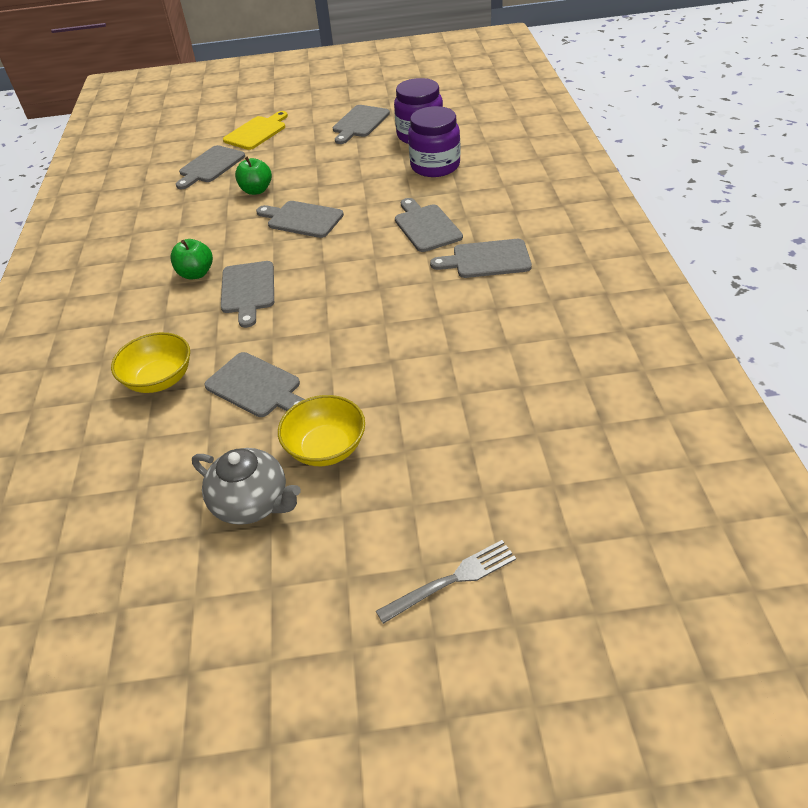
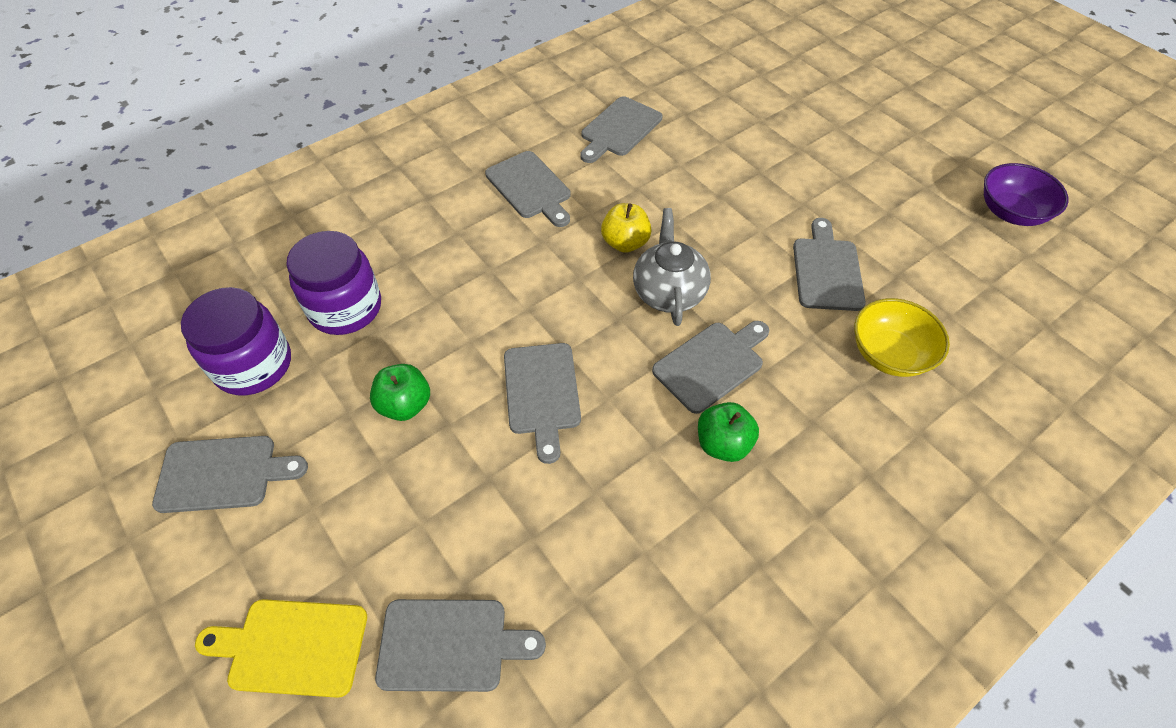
camera: 125 degrees left, 10 degrees up
grey teapot [192,448,301,525] -> grey teapot moved to [633,208,711,326]
green apple [235,157,272,195] -> green apple moved to [370,364,430,421]
yellow bowl [278,395,365,466] -> none
grey fork [376,540,516,624] -> none
grey cutting board [395,198,463,252] -> grey cutting board moved to [580,96,663,163]
none -> yellow apple [601,203,652,253]
none -> purple bowl [984,163,1069,226]

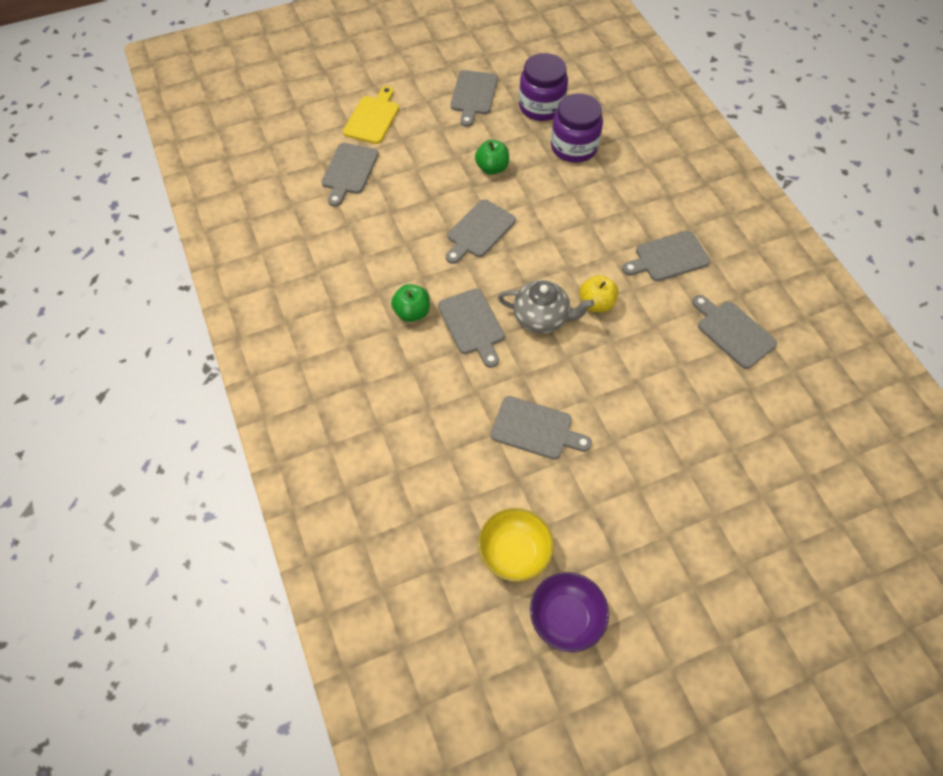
camera: 105 degrees right, 5 degrees up
grey cutting board [504,343,581,464] -> grey cutting board turned 60 degrees counterclockwise [446,199,516,264]
yellow bowl [854,298,950,377] -> yellow bowl moved to [478,508,554,582]

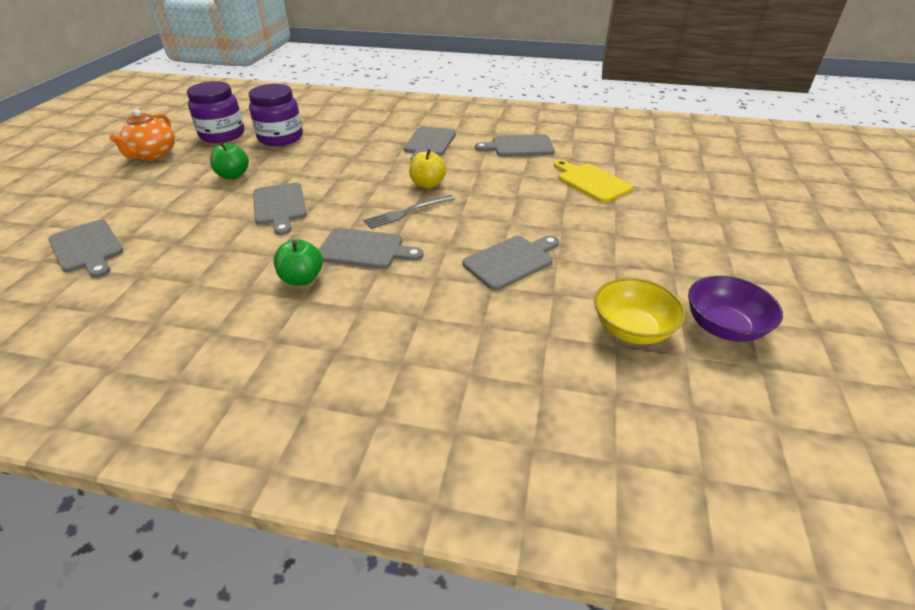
camera: 55 degrees left, 20 degrees down
yellow cutting board [343,86,399,144] -> yellow cutting board moved to [554,160,633,203]
grey cutting board [451,70,498,127] -> orange teapot [109,109,175,161]
grey teapot [498,280,594,333] -> grey fork [364,194,455,229]

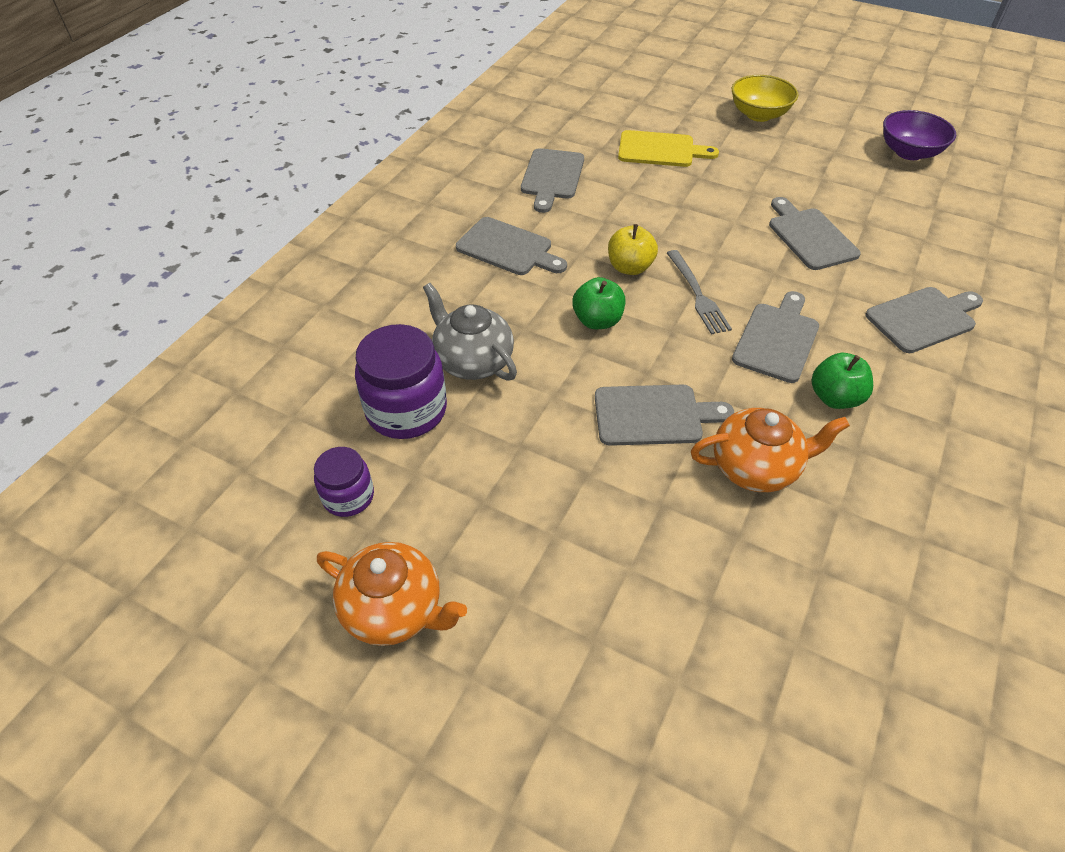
camera: 75 degrees left, 10 degrees up
grey cutting board [48,220,123,278] -> grey cutting board moved to [865,287,983,353]
purple jar [187,81,244,143] -> purple jar [314,447,374,517], size x0.58
green apple [210,142,249,179] -> green apple moved to [572,277,625,329]
yellow cutting board [554,160,633,203] -> yellow cutting board turned 150 degrees counterclockwise [618,130,719,167]
yellow bowl [594,278,686,344] -> yellow bowl moved to [732,75,799,122]
none -> grey teapot [423,283,517,381]
none -> orange teapot [691,408,850,492]

